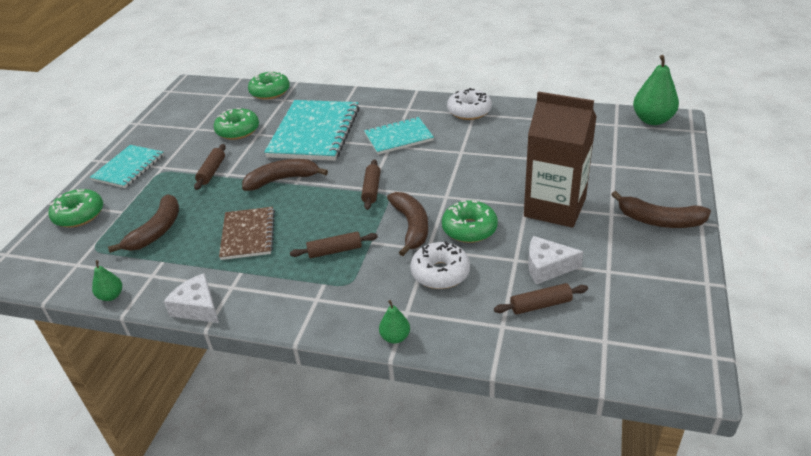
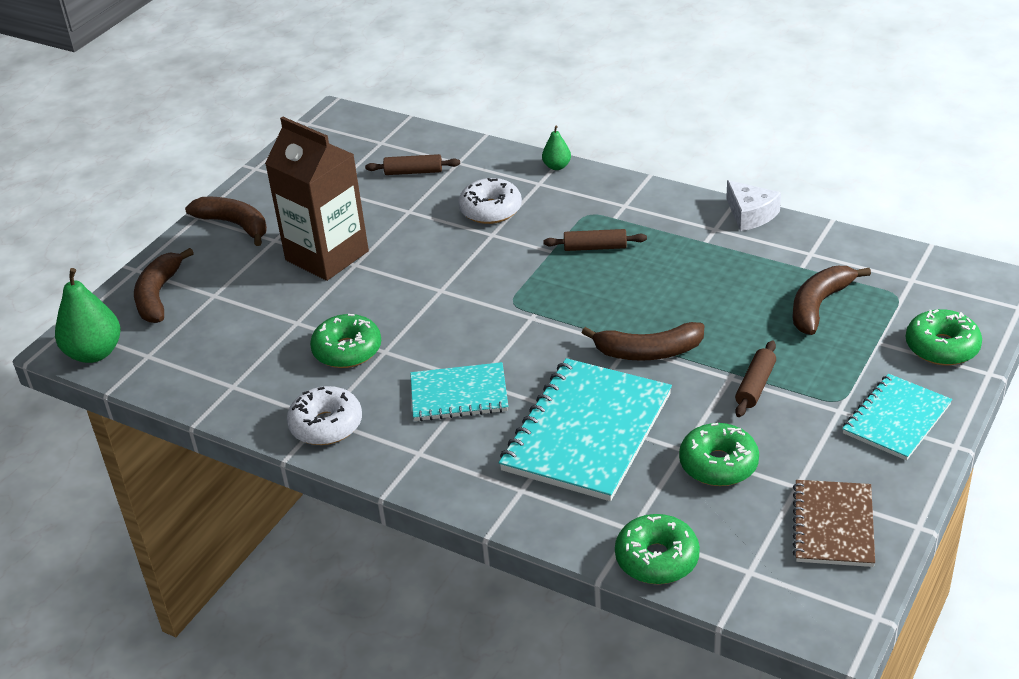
camera: 165 degrees left, 0 degrees up
green pear [92,260,122,301] -> none
brown notebook [219,207,275,260] -> brown notebook moved to [793,480,875,567]
brown rolling pin [361,160,380,210] -> none
brown banana [387,192,428,256] -> brown banana moved to [134,248,194,323]
green donut [442,200,498,243] -> green donut moved to [310,314,381,368]
white cheese [528,236,584,284] -> none

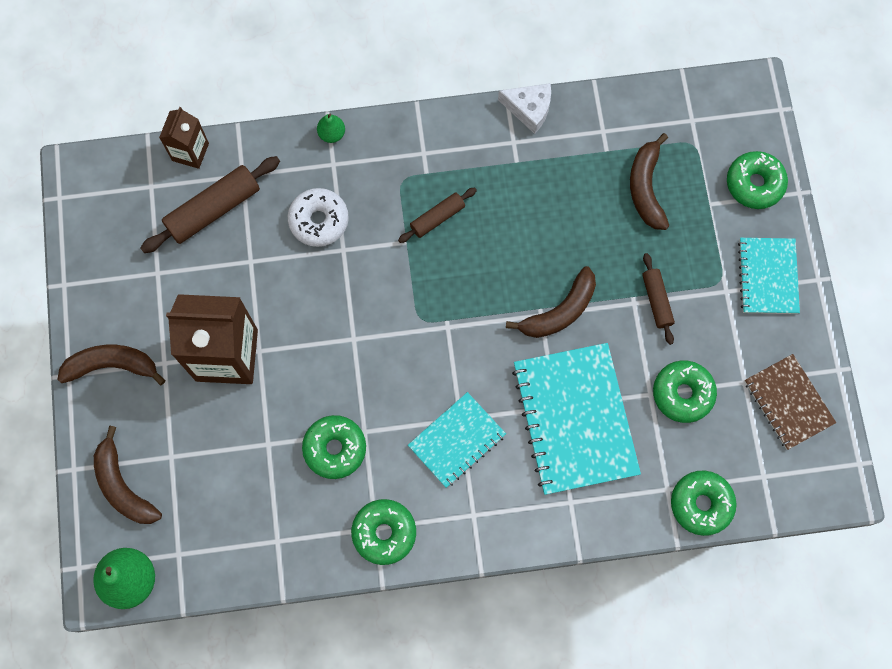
camera: 40 degrees left, 35 degrees up
white donut [287,386,362,445] -> green donut [351,499,416,565]
brown rolling pin [365,154,460,175] -> brown rolling pin [141,156,280,253], size x1.72
none -> brown carton [159,107,209,169]

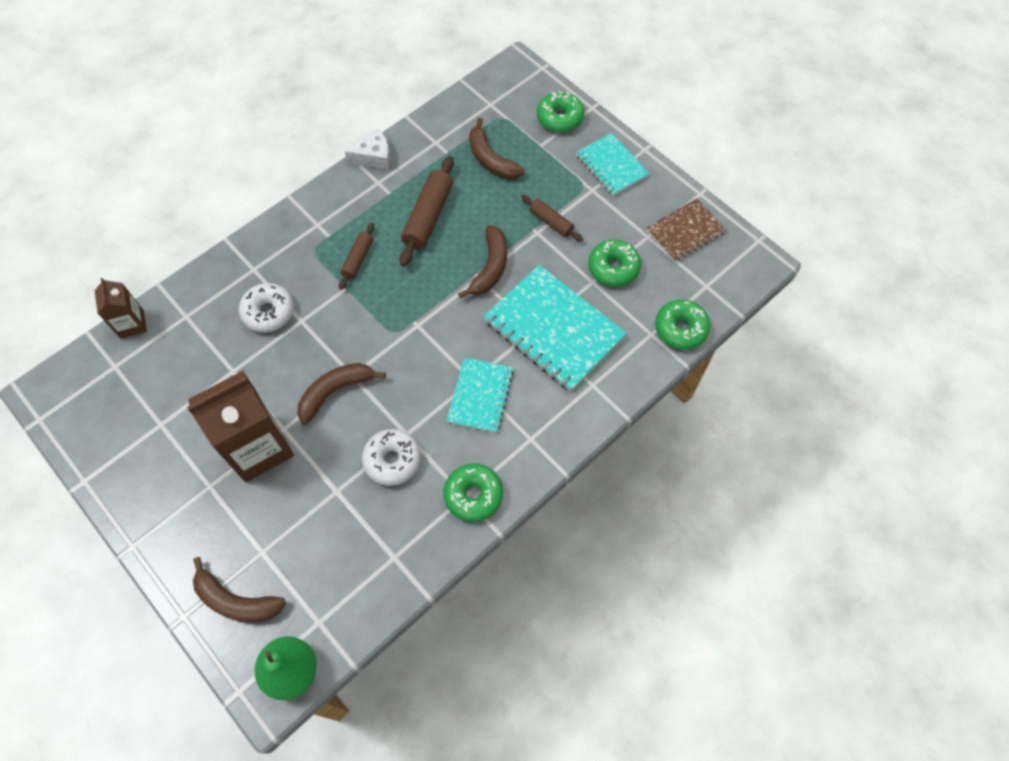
camera: 35 degrees left, 10 degrees down
brown banana [57,345,166,385] -> brown banana moved to [297,363,386,425]
brown rolling pin [141,156,280,253] -> brown rolling pin moved to [399,156,454,267]
green donut [302,415,366,479] -> white donut [362,429,421,486]
green pear [317,114,345,143] -> none
brown notebook [744,354,836,450] -> brown notebook turned 60 degrees counterclockwise [646,199,726,262]

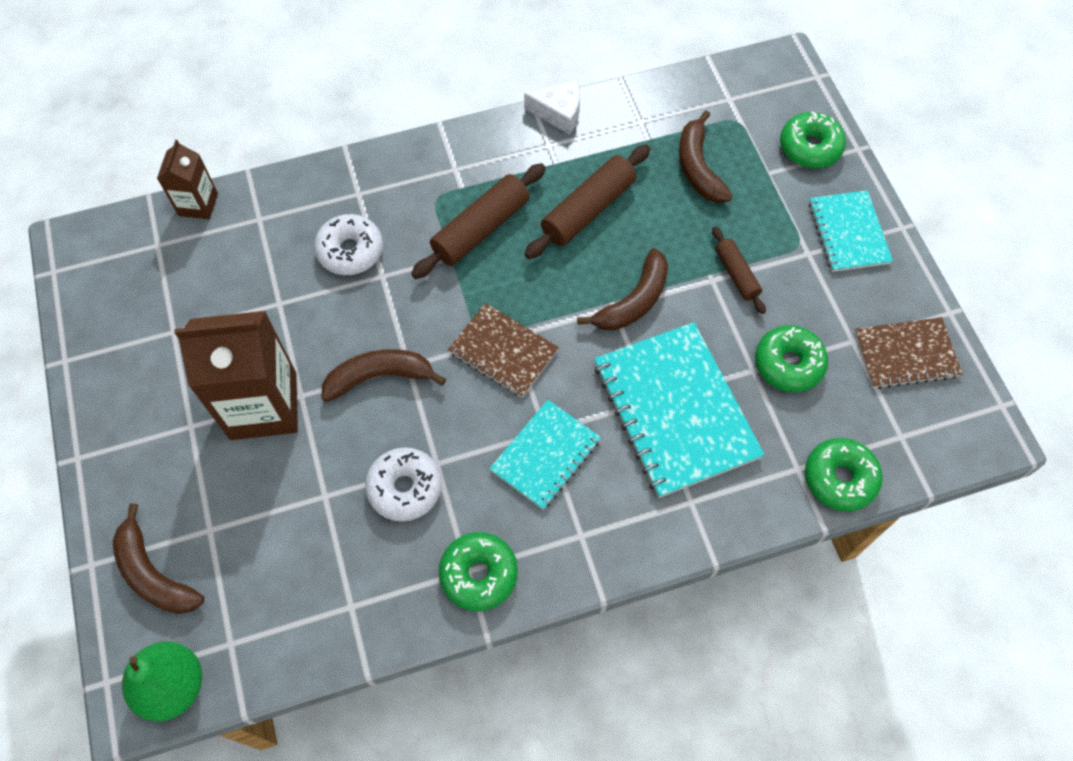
camera: 25 degrees right, 0 degrees up
brown rolling pin [339,223,374,290] -> brown rolling pin [411,163,546,279], size x1.72
none -> brown notebook [448,303,559,397]

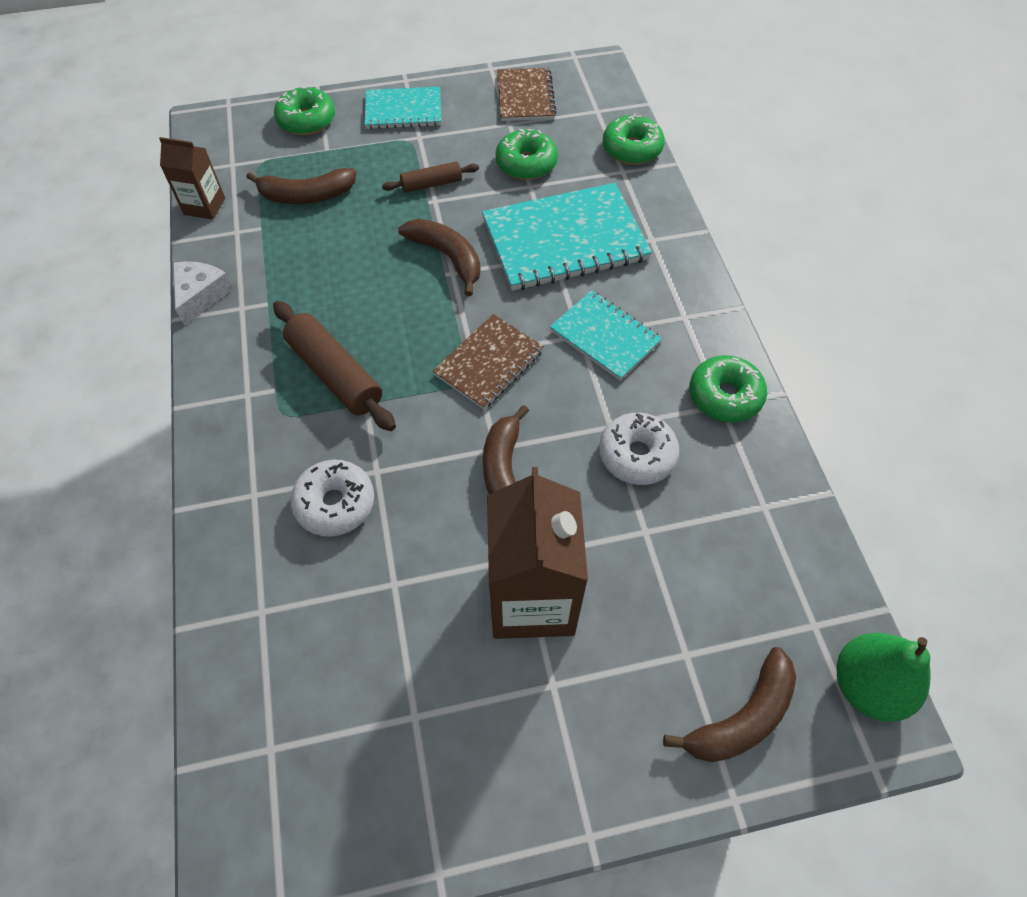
camera: 85 degrees left, 5 degrees down
brown carton [157,140,218,219] -> brown carton moved to [159,137,225,220]
brown rolling pin [525,145,650,259] -> none

